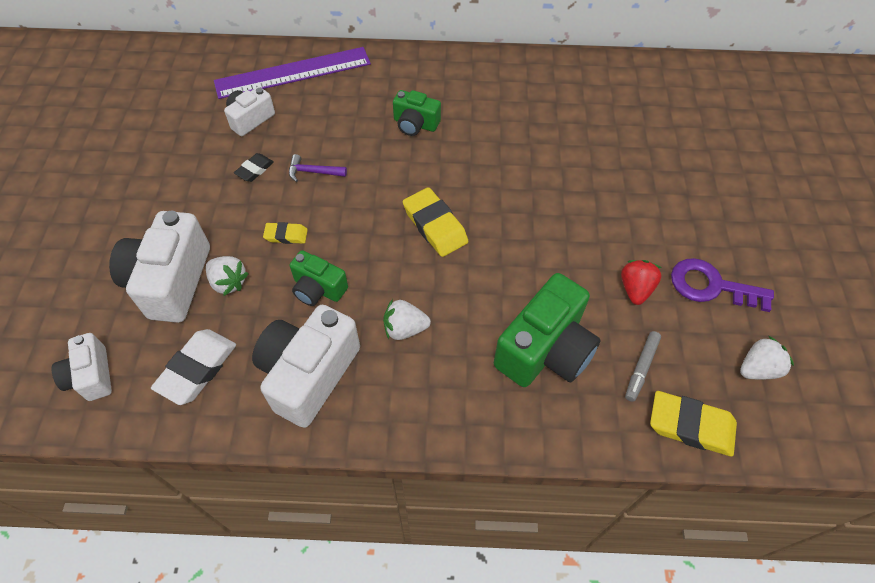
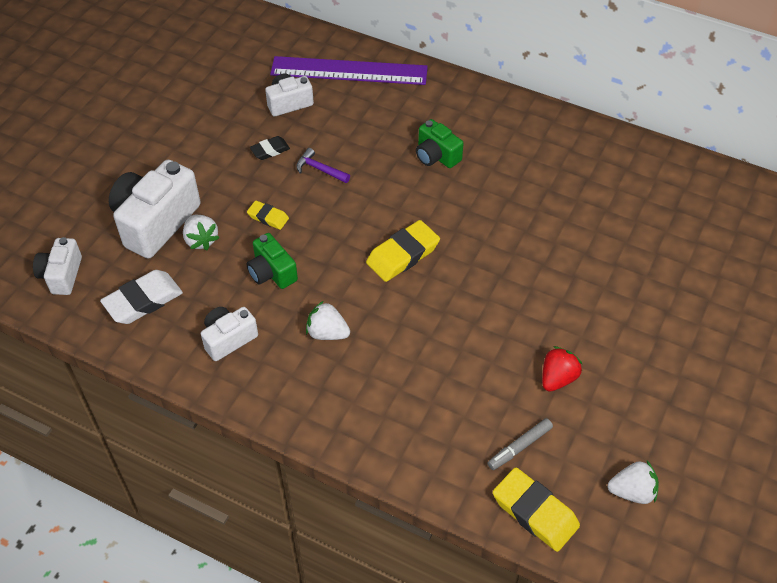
camera: 25 degrees right, 5 degrees down
white camera [252,305,360,428] -> white camera [201,307,258,361], size x0.56
yellow eraser [403,187,468,257] -> yellow eraser turned 60 degrees clockwise [366,220,440,282]
green camera [494,273,601,387] -> none
purple key [671,258,774,312] -> none

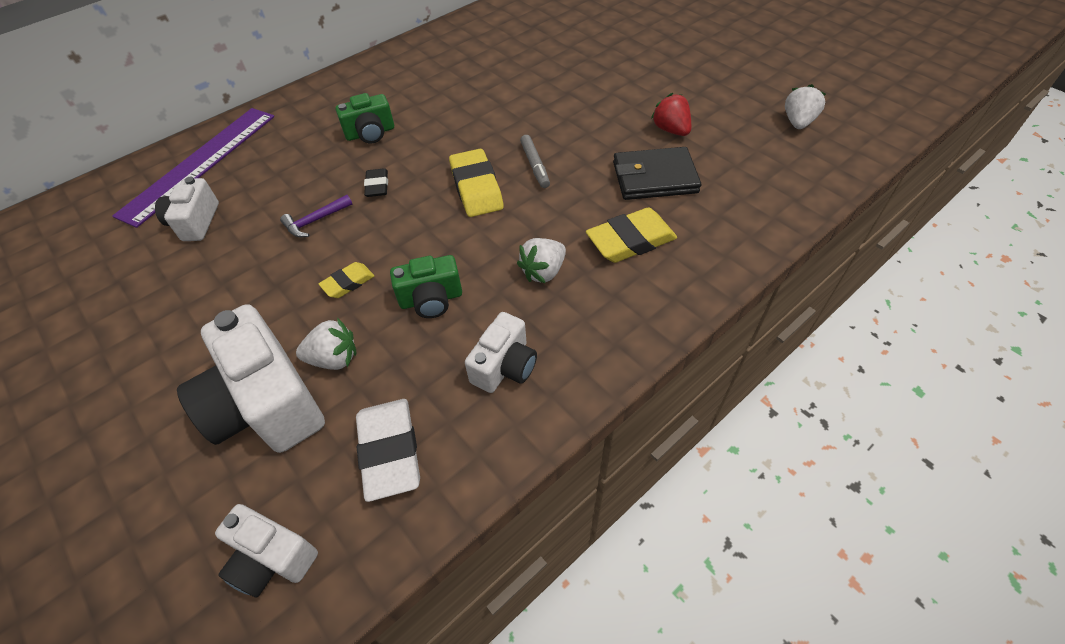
camera: 65 degrees left, 0 degrees up
white camera [201,307,258,361] -> white camera turned 135 degrees counterclockwise [465,312,537,393]
black eraser [250,136,290,160] -> black eraser moved to [364,168,388,197]
grey marker [488,418,553,470] -> grey marker moved to [520,135,550,188]
yellow eraser [493,467,580,552] -> yellow eraser moved to [586,208,677,263]
none -> black wallet [613,147,701,200]

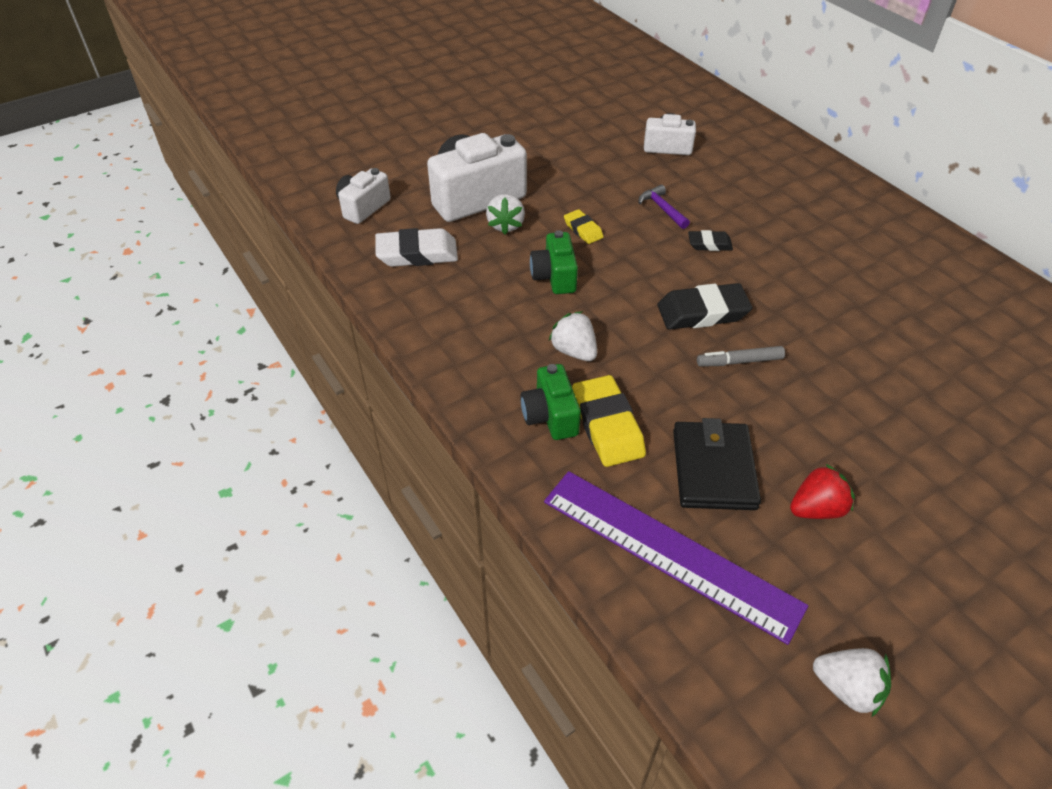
camera: 95 degrees right, 5 degrees down
purple ruler [112,108,274,228] -> purple ruler moved to [544,471,808,645]
green camera [336,93,394,144] -> green camera moved to [520,364,581,440]
yellow eraser [449,149,504,217] -> black eraser [657,283,752,330]
white camera [465,312,537,393] -> none

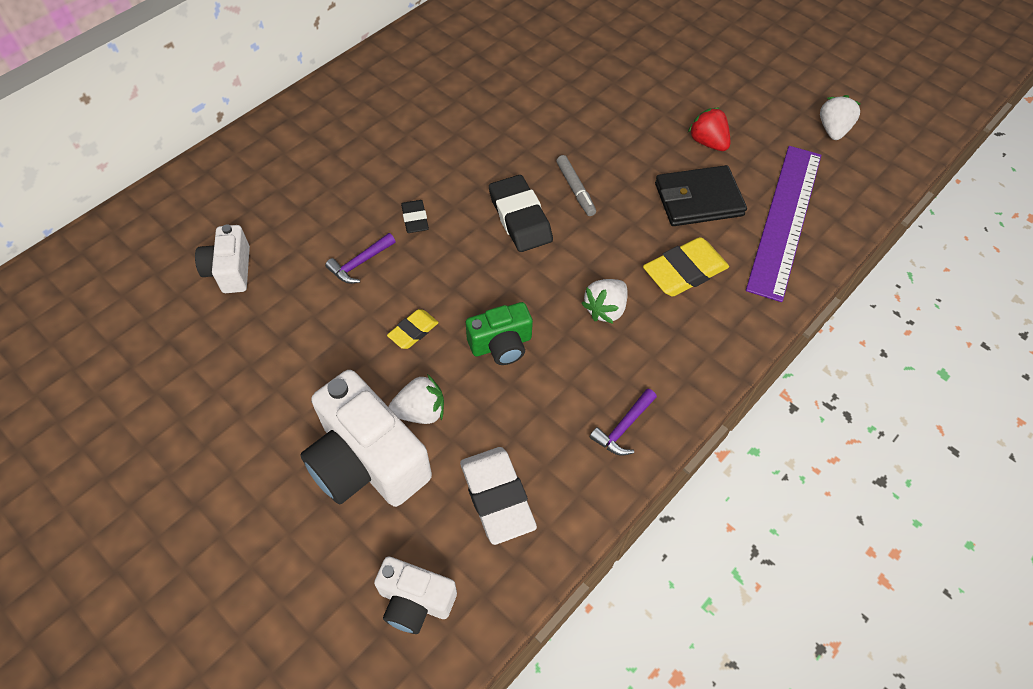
camera: 105 degrees left, 10 degrees up
green camera [520,364,581,440] -> none
none -> purple hammer [589,388,657,456]

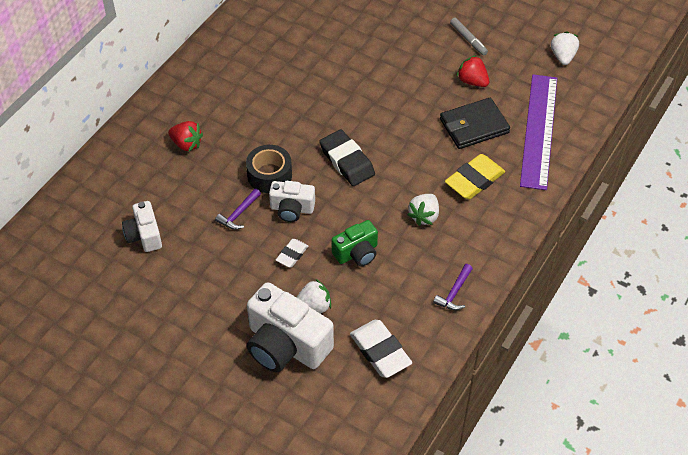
camera: 10 degrees left, 5 degrees down
white camera [374,557,457,634] -> white camera moved to [269,181,315,222]
yellow eraser [387,309,439,349] -> white eraser [276,239,308,267]
black eraser [401,200,429,233] -> black tape [246,145,292,193]
grey marker [556,155,596,216] -> grey marker moved to [450,18,488,55]
none -> red strawberry [168,121,203,151]

